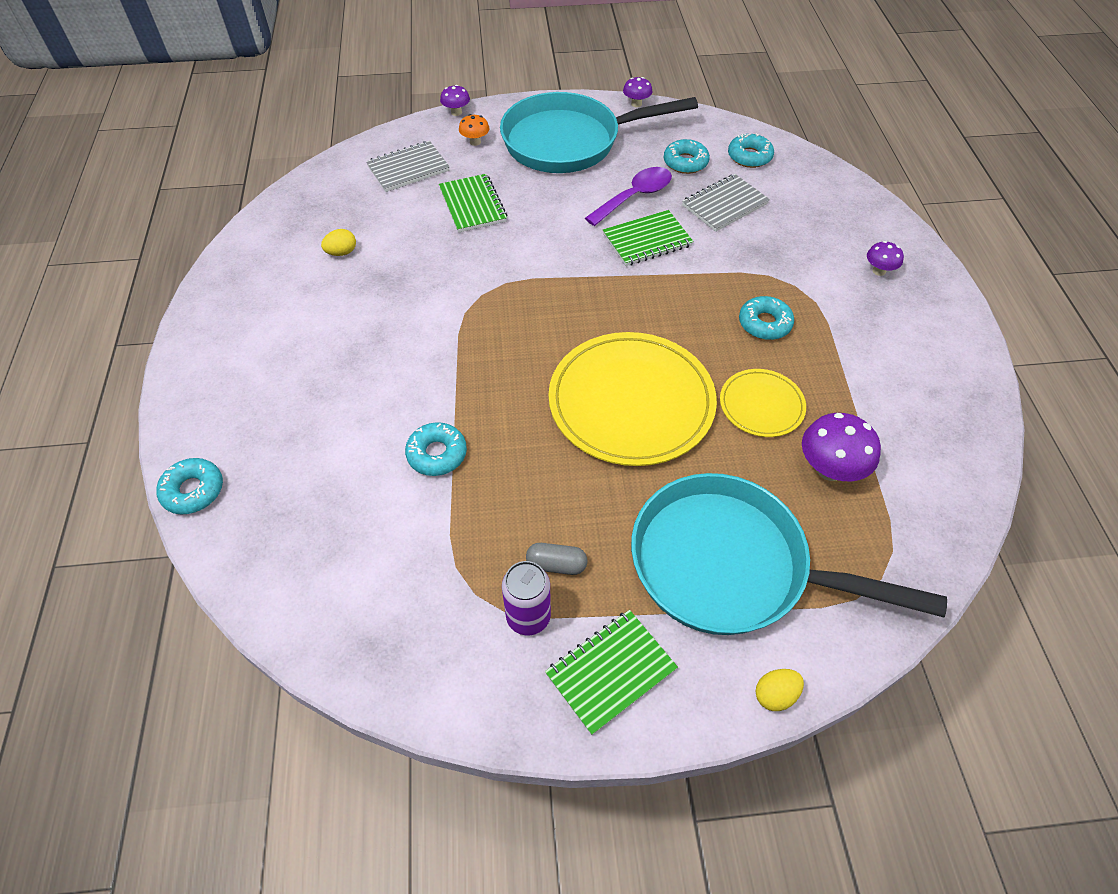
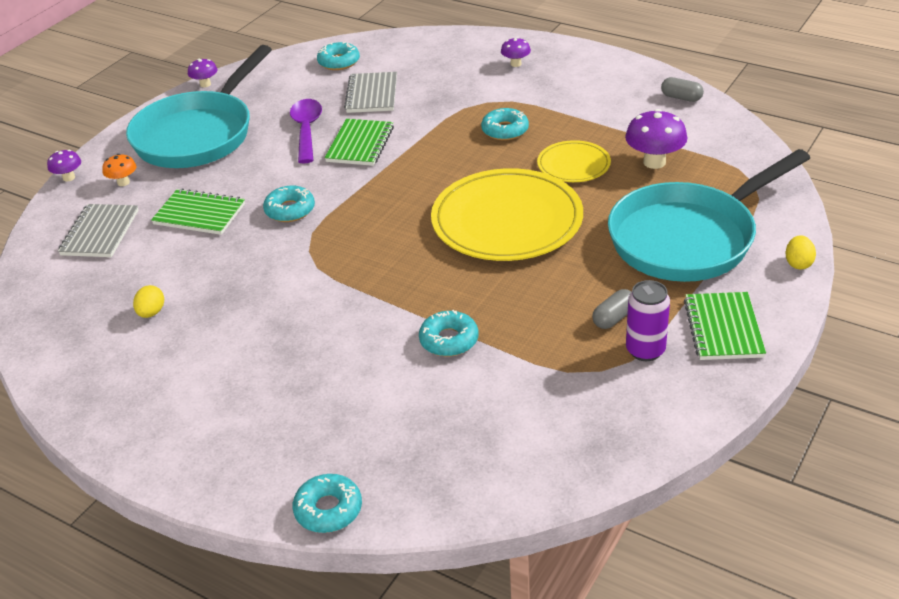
camera: 50 degrees left, 15 degrees down
turquoise donut [664,139,710,174] -> turquoise donut moved to [263,186,315,222]
none -> grey capsule [661,77,704,102]

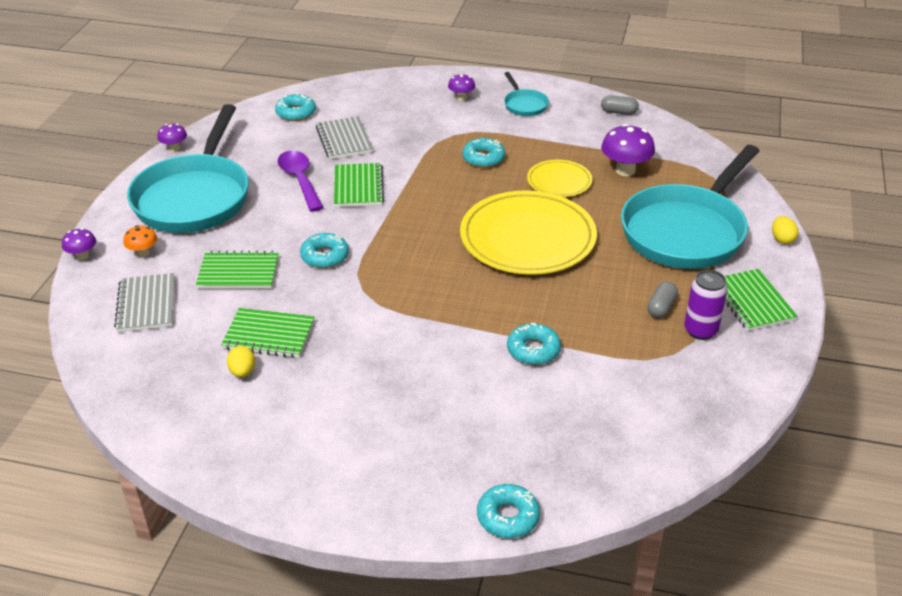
camera: 20 degrees left, 0 degrees up
none -> green notebook [221,308,315,358]
none -> turquoise pan [504,72,549,116]

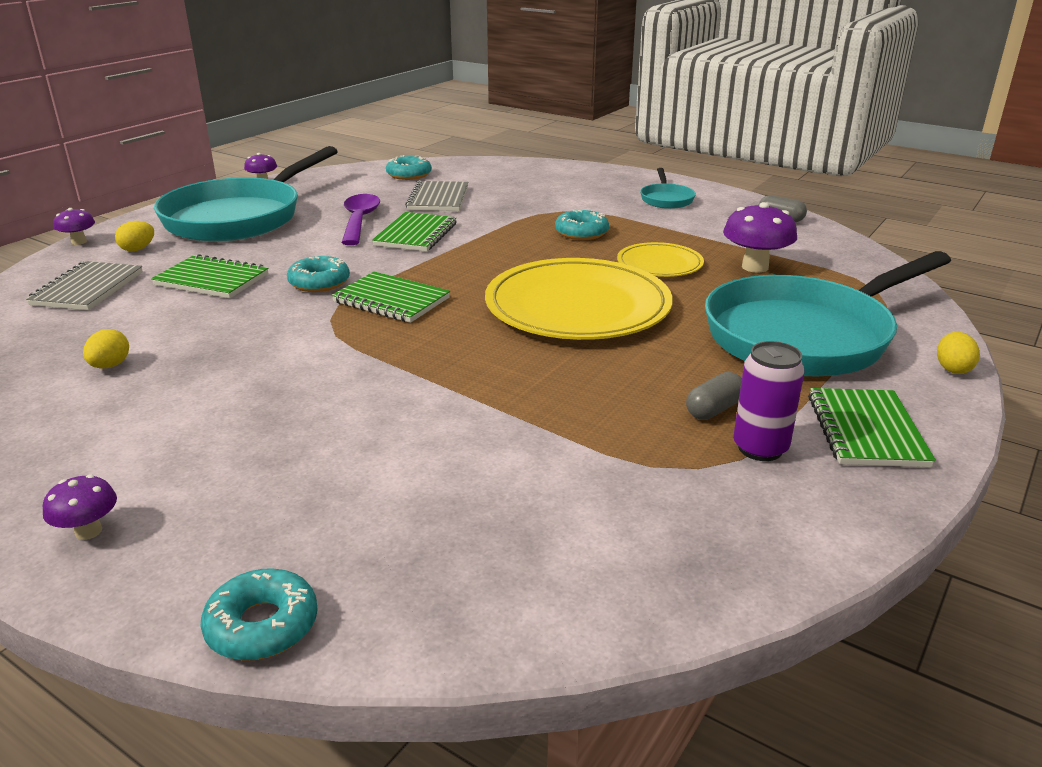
camera: 20 degrees right, 10 degrees down
orange mushroom [123,225,157,257] -> yellow egg [115,221,154,252]
green notebook [221,308,315,358] -> green notebook moved to [332,272,450,323]
purple mushroom [448,74,475,100] -> purple mushroom moved to [43,475,117,540]
turquoise donut [507,322,561,365] -> none

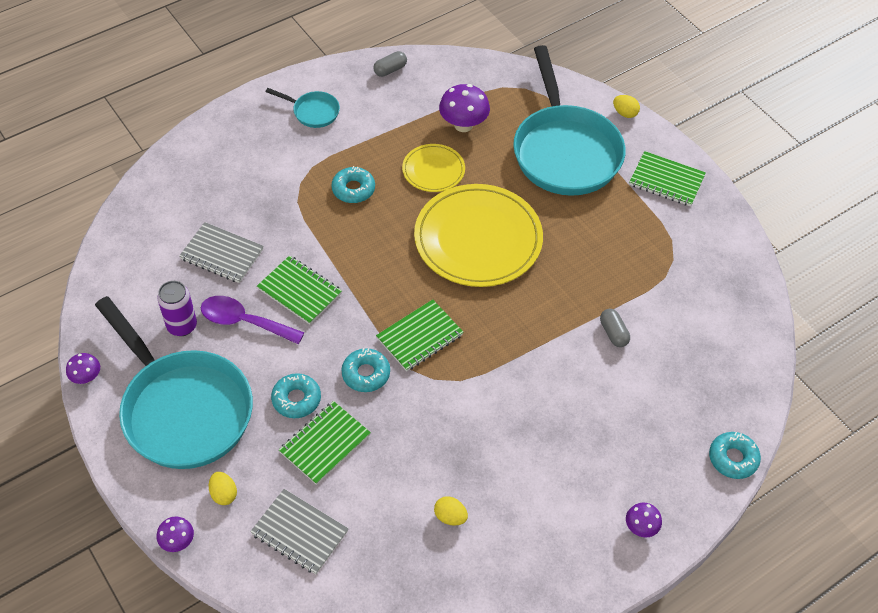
camera: 70 degrees left, 25 degrees up
turquoise donut [386,155,432,180] -> turquoise donut moved to [271,373,321,418]
grey capsule [686,372,742,420] -> grey capsule moved to [600,309,630,347]
purple can [733,341,804,461] -> purple can moved to [157,281,197,336]

